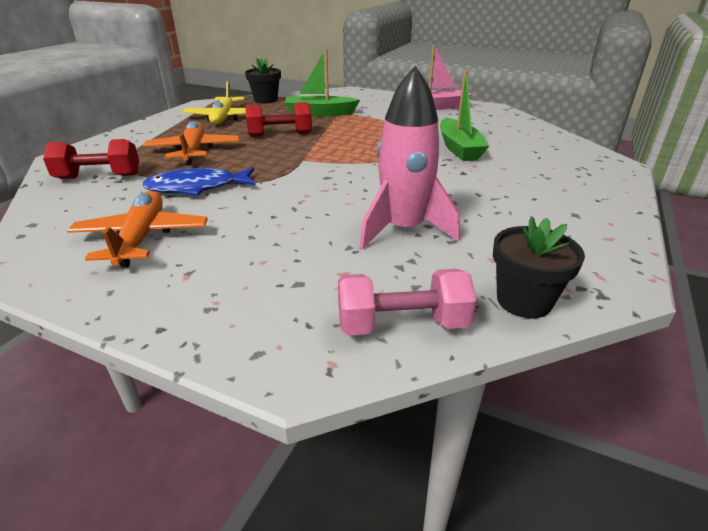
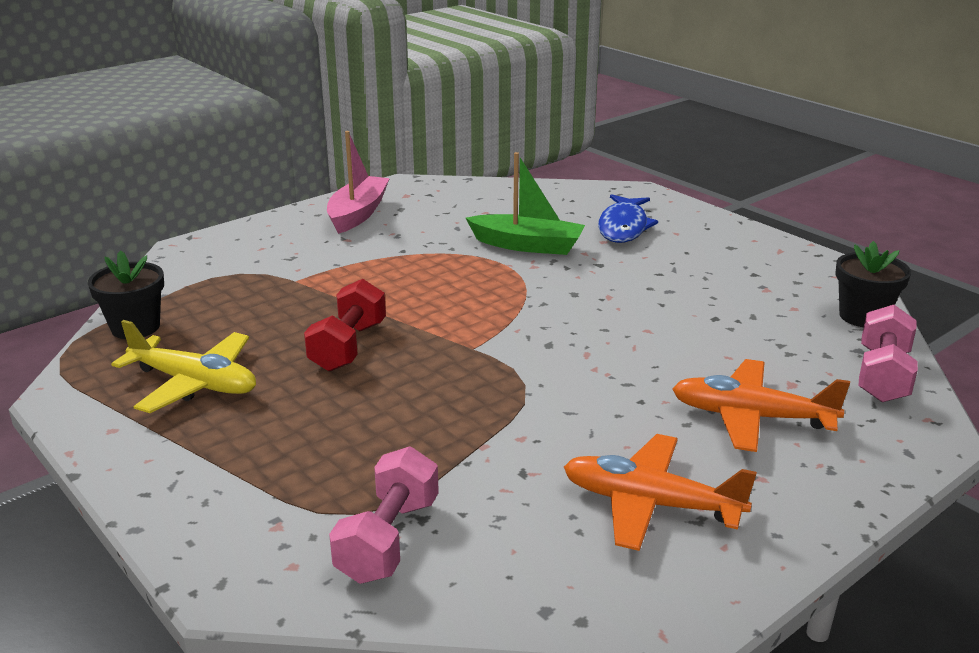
camera: 65 degrees left, 5 degrees down
red dumbbell [43,139,139,179] -> pink dumbbell [329,446,439,584]
blue fish [142,167,256,196] -> blue fish moved to [598,194,658,243]
orange plane [143,121,240,165] -> orange plane moved to [672,359,850,452]
green boat [284,49,360,117] -> none
pink rocket [360,66,460,249] -> none

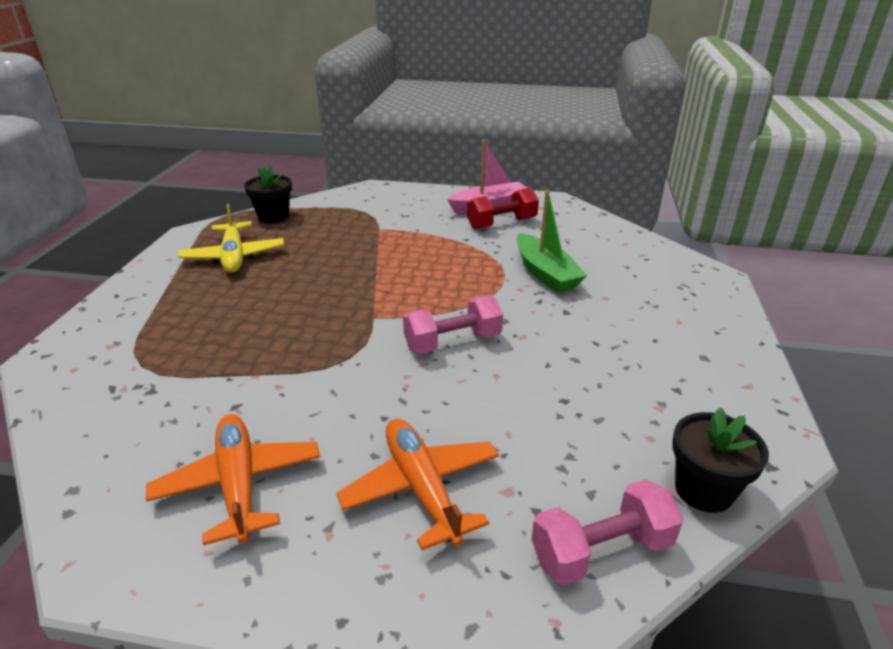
camera: 50 degrees right, 5 degrees up
red dumbbell [304,279,386,372] -> red dumbbell moved to [467,188,539,229]
pink dumbbell [329,446,439,584] -> pink dumbbell moved to [403,296,503,354]
blue fish [598,194,658,243] -> none

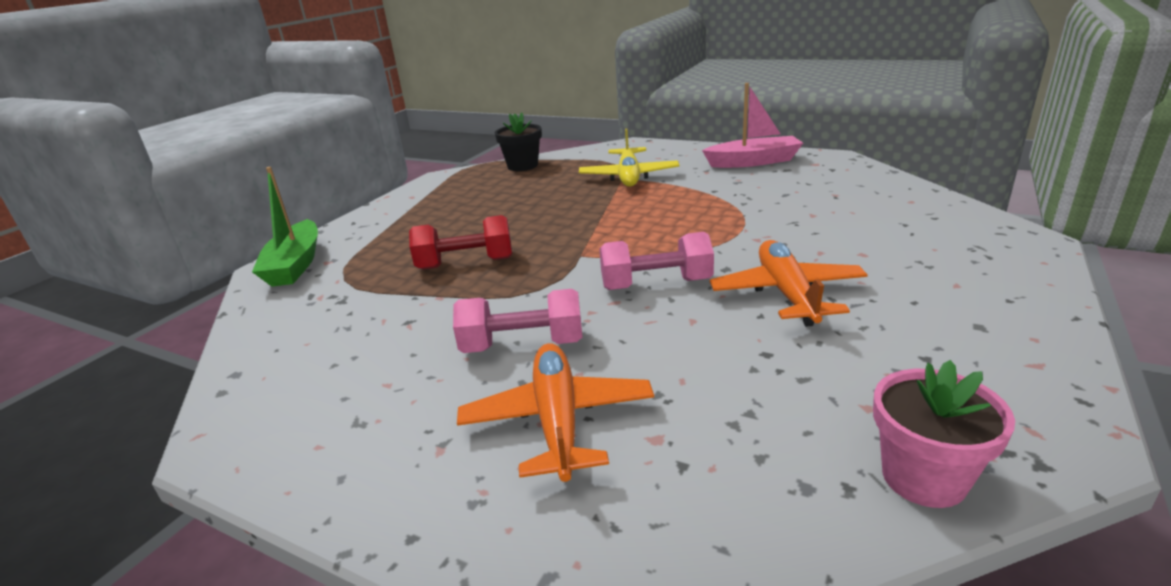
camera: 20 degrees right, 5 degrees down
orange plane [146,414,320,546] -> orange plane moved to [710,240,868,327]
yellow plane [178,204,284,273] -> yellow plane moved to [579,128,680,187]
red dumbbell [467,188,539,229] -> red dumbbell moved to [409,215,512,269]
green boat [516,190,587,293] -> green boat moved to [252,167,318,287]
pink dumbbell [531,479,683,585] -> pink dumbbell moved to [453,289,582,353]
black flower pot [672,407,769,513] -> pink flower pot [873,360,1015,508]

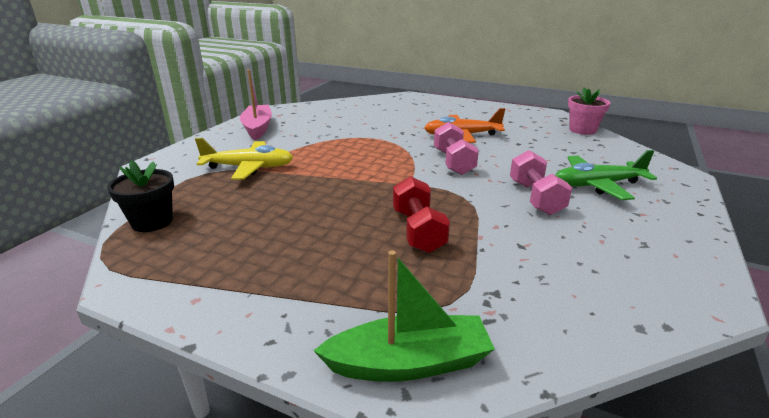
camera: 95 degrees left, 0 degrees up
orange plane [457,343,654,482] -> green plane [555,150,657,200]

